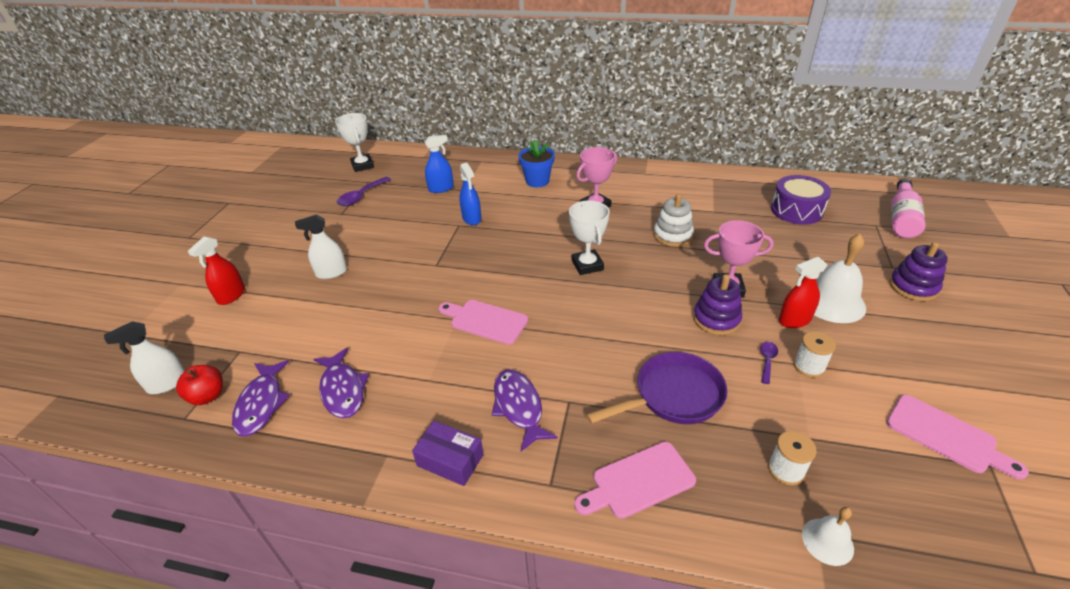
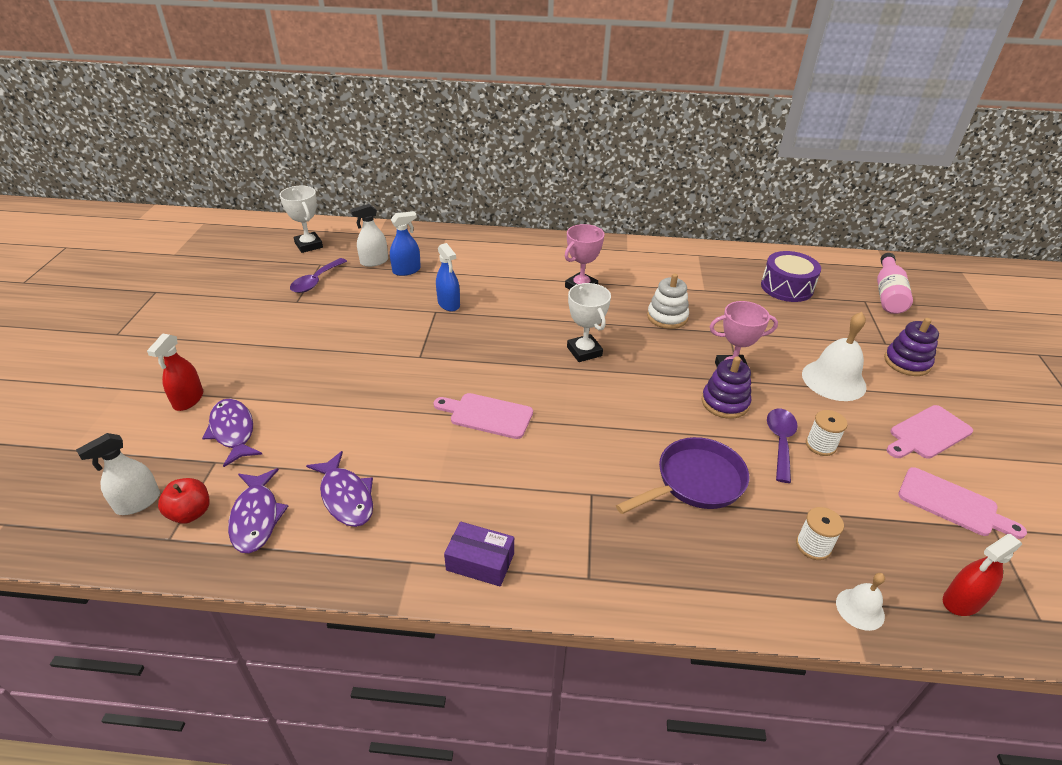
camera: 10 degrees left, 0 degrees up
white spray bottle [295,214,347,279] -> white spray bottle moved to [350,204,388,267]
purple fish [492,369,558,451] -> purple fish moved to [202,399,262,467]
blue flower pot [519,139,555,187] -> none
pink cutting board [574,442,696,519] -> pink cutting board moved to [887,405,973,459]
purple spoon [760,342,778,384] -> purple spoon [767,408,798,483], size x1.75
red spray bottle [779,257,827,328] -> red spray bottle moved to [943,534,1022,616]

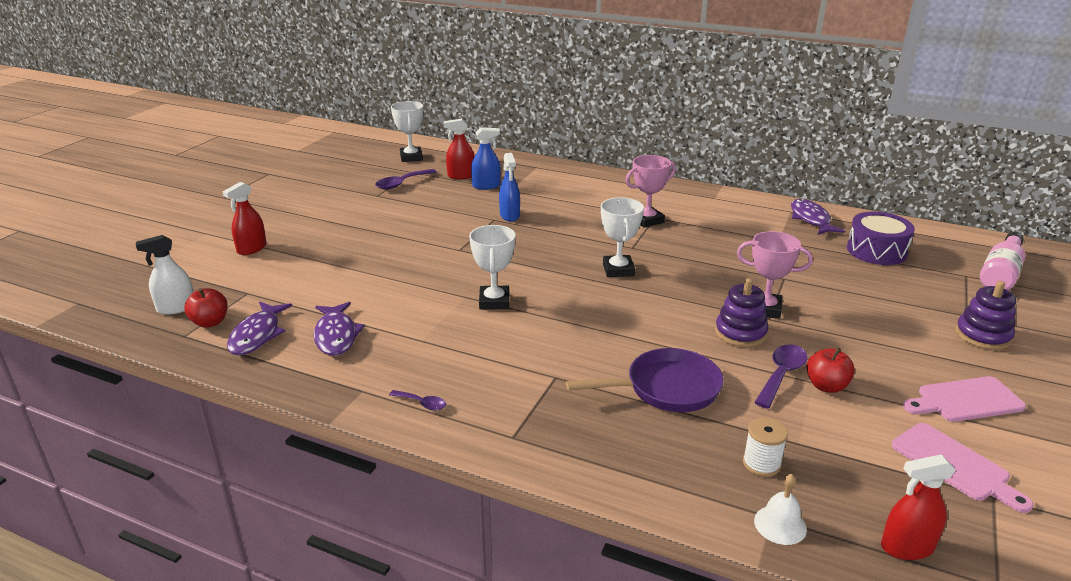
camera: 20 degrees right, 10 degrees down
purple fish [202,399,262,467] -> purple fish moved to [791,199,845,235]
white spray bottle [350,204,388,267] -> red spray bottle [444,119,475,179]
pink cutting board [434,393,533,439] -> white trophy [469,225,516,310]
purple box [444,522,514,587] -> purple spoon [389,390,446,411]
white stacking toy [647,273,689,329] -> none
white bell [802,312,867,401] -> none
white spool [806,410,848,456] -> red apple [806,348,855,393]

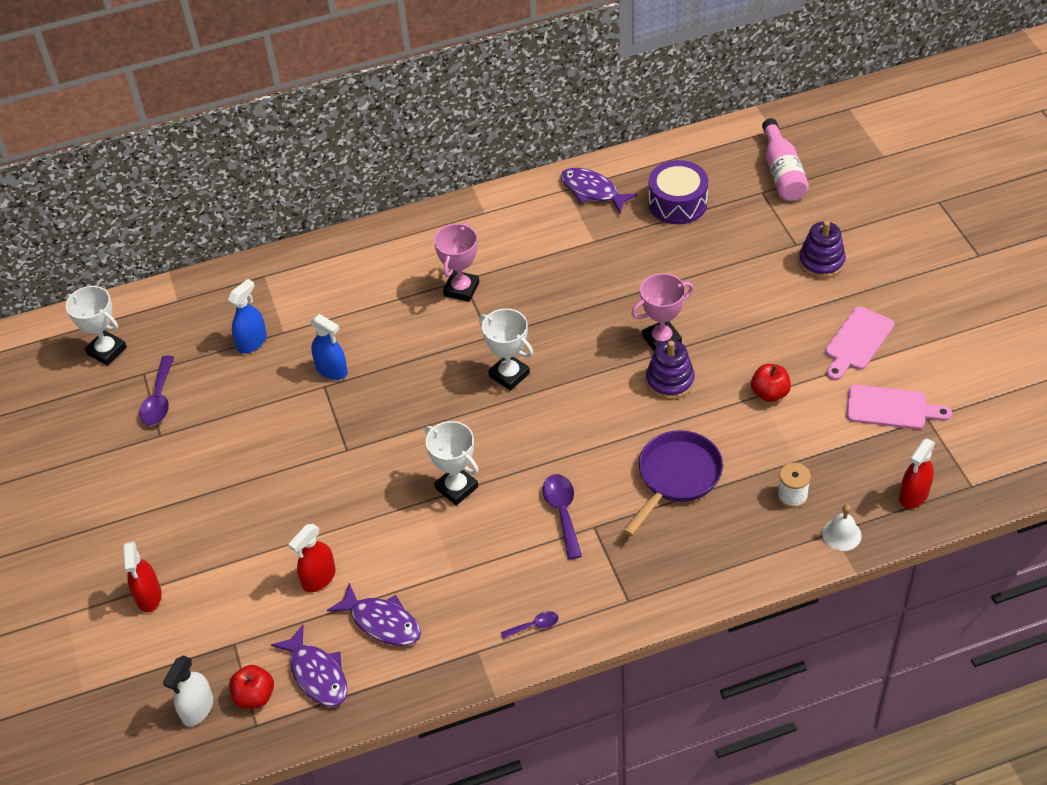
camera: 40 degrees left, 20 degrees up
red spray bottle [444,119,475,179] -> red spray bottle moved to [288,524,336,593]
purple spoon [754,344,808,409] -> purple spoon moved to [543,474,582,559]

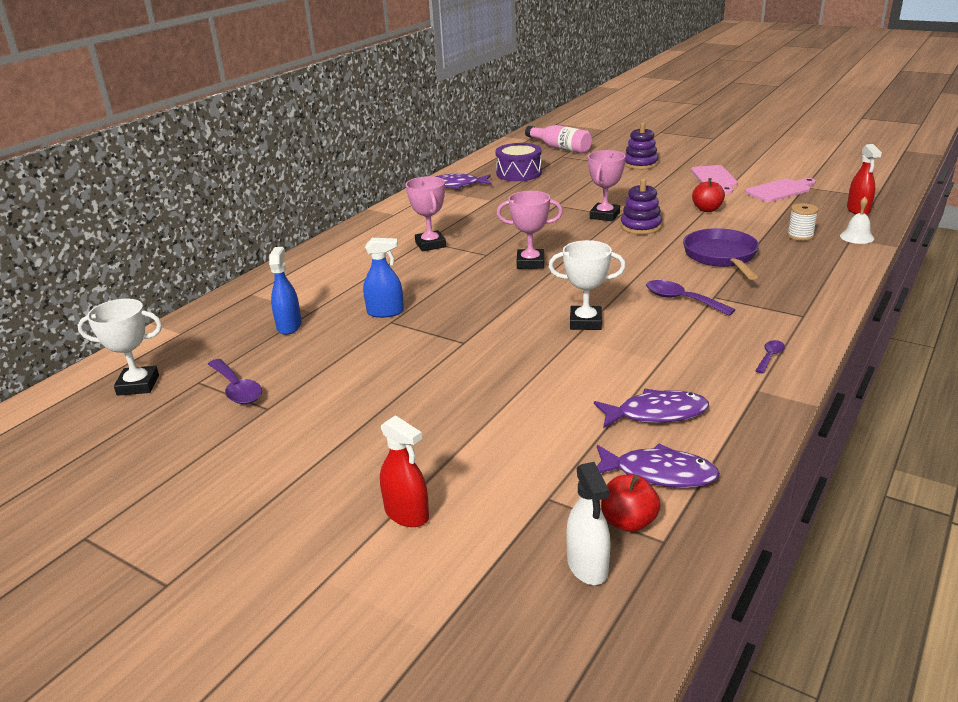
camera: 40 degrees left, 20 degrees down
red spray bottle [288,524,336,593] -> none
white trophy [479,308,533,391] -> pink trophy [497,191,563,269]

